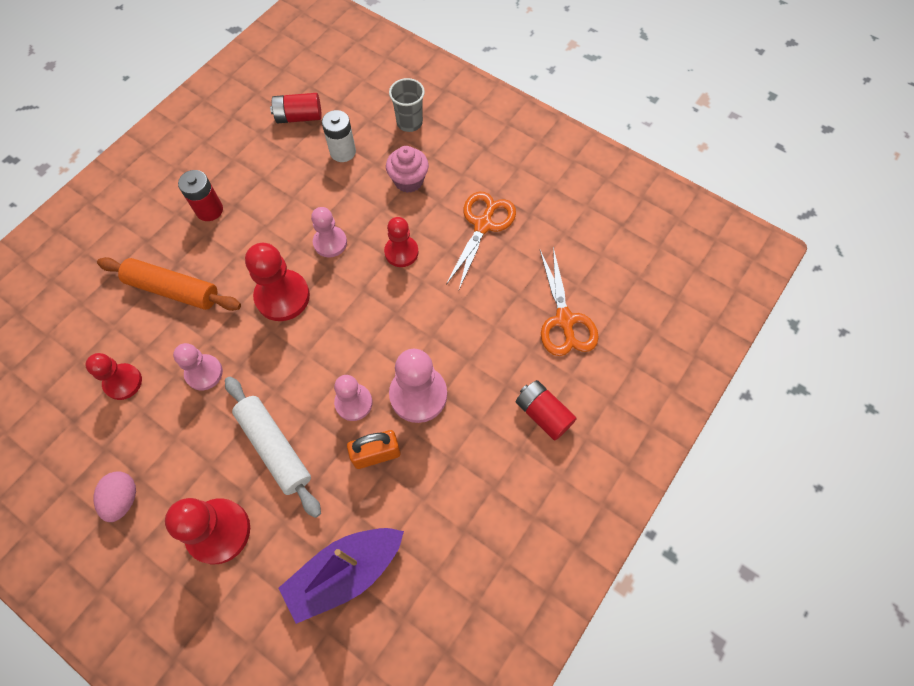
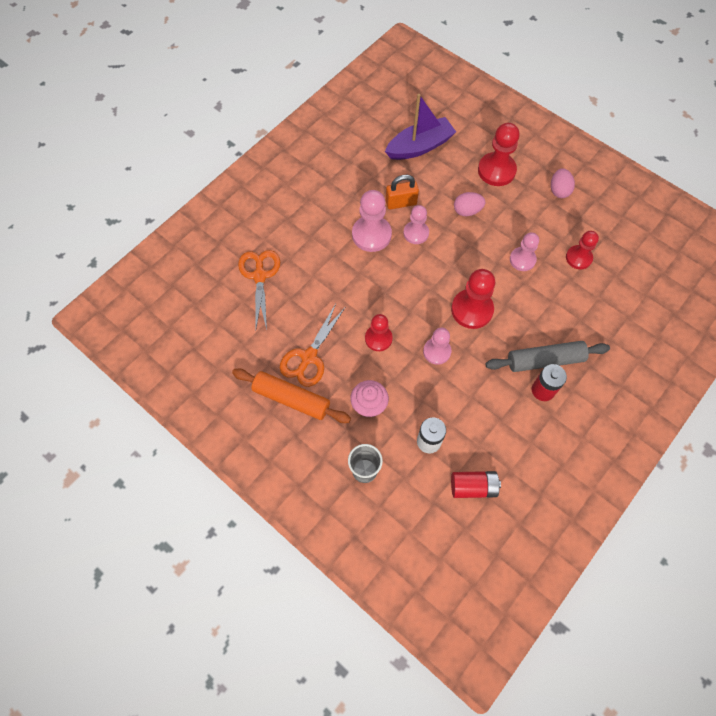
camera: 175 degrees left, 0 degrees up
orange rolling pin [97,257,241,311] -> orange rolling pin moved to [232,369,351,423]
white rolling pin [225,377,321,518] -> pink egg [454,192,485,216]
red battery [516,380,577,441] -> none
none -> grey rolling pin [486,341,610,372]

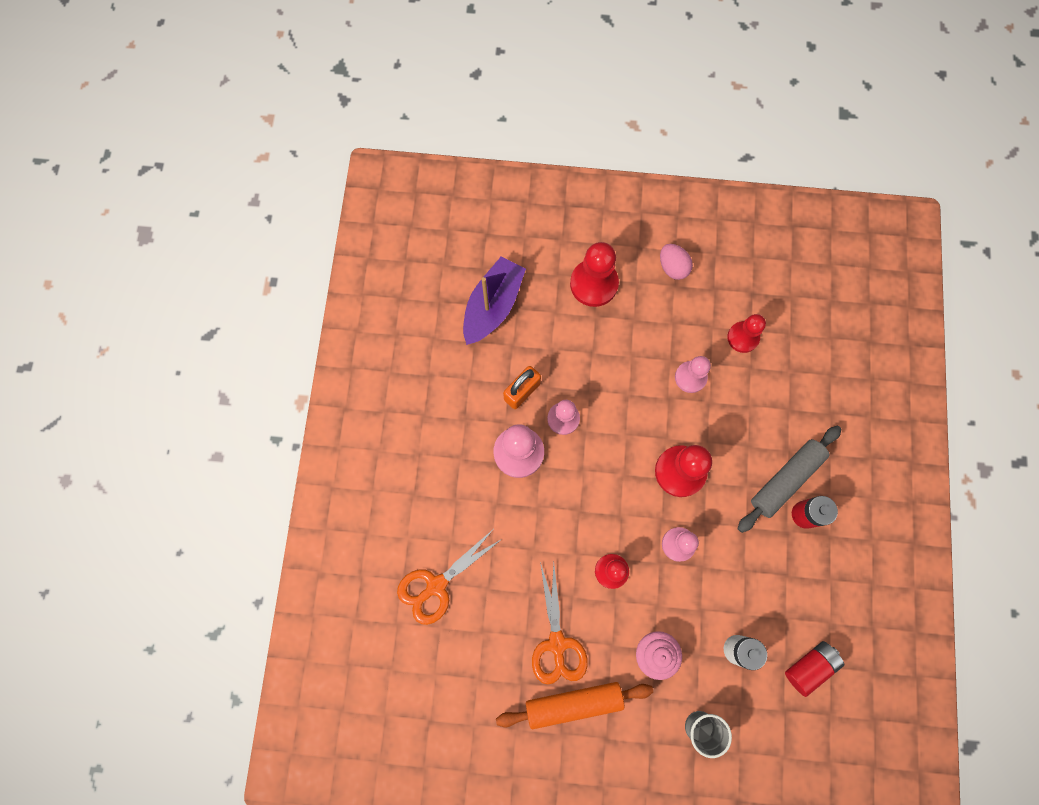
camera: 35 degrees left, 10 degrees up
orange scissors [238,250,280,330] -> orange scissors turned 90 degrees counterclockwise [397,530,502,625]
pink egg [454,192,485,216] -> none

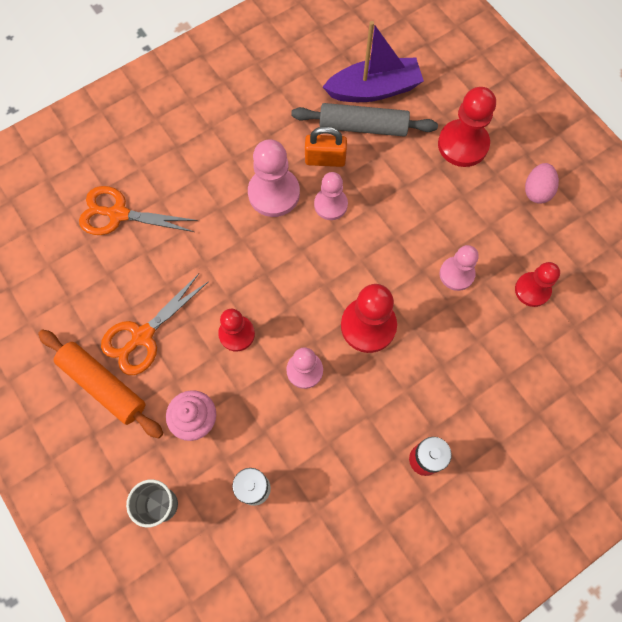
camera: 50 degrees right, 5 degrees down
grey rolling pin [737,426,841,533] -> grey rolling pin moved to [291,103,438,137]
red battery [785,641,844,697] -> none

